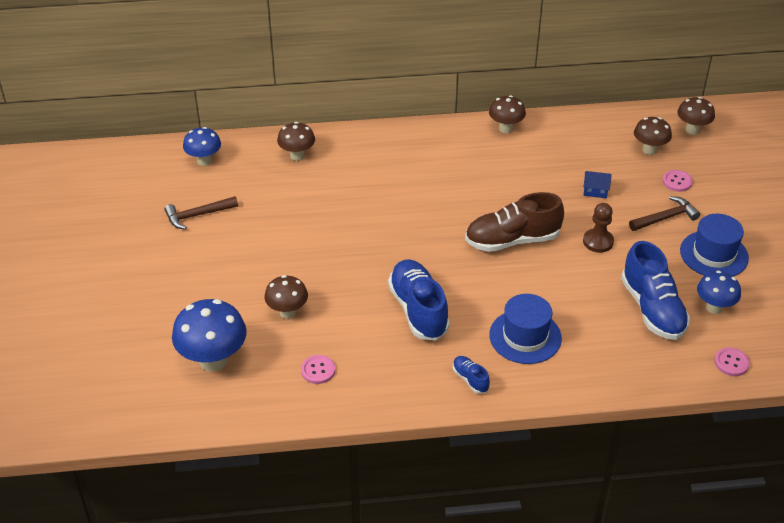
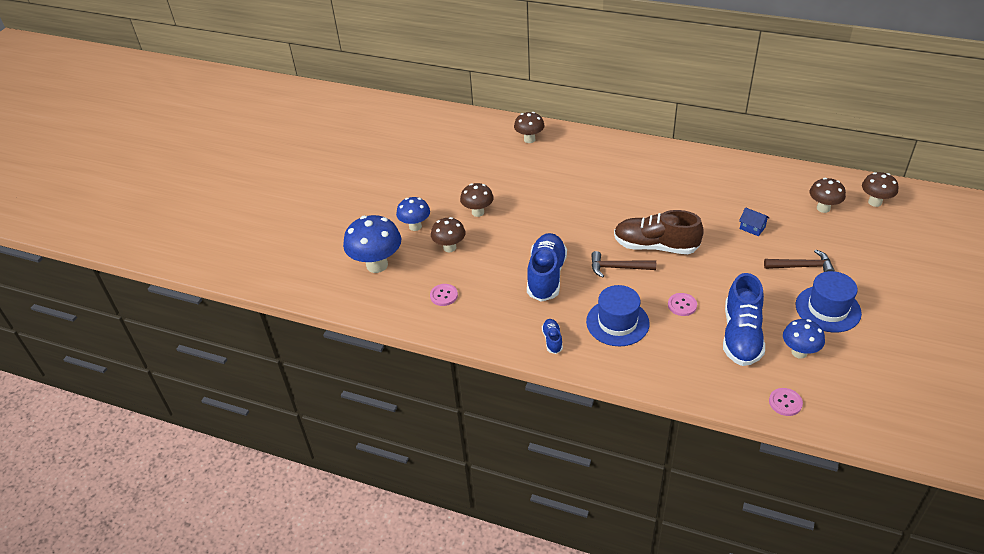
camera: 30 degrees right, 0 degrees up
brown hammer [164,196,238,230] -> brown hammer moved to [591,251,656,278]
blue mushroom [183,127,221,166] -> blue mushroom moved to [396,197,430,231]
brown mushroom [489,95,526,133] -> brown mushroom moved to [460,183,494,217]
brown pawn [583,203,614,253] -> none
pink button [662,170,693,192] -> pink button moved to [668,293,697,316]

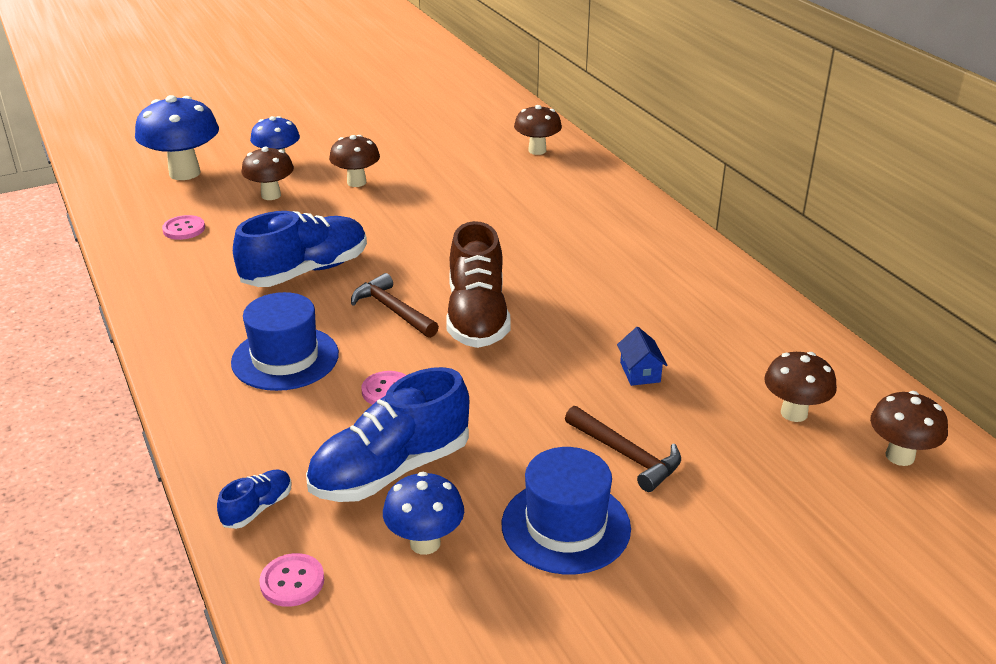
camera: 40 degrees right, 10 degrees down
blue shoe [542,319,563,354] -> blue shoe moved to [217,470,292,529]
brown shoe [614,210,704,254] -> brown shoe turned 150 degrees counterclockwise [446,221,511,348]

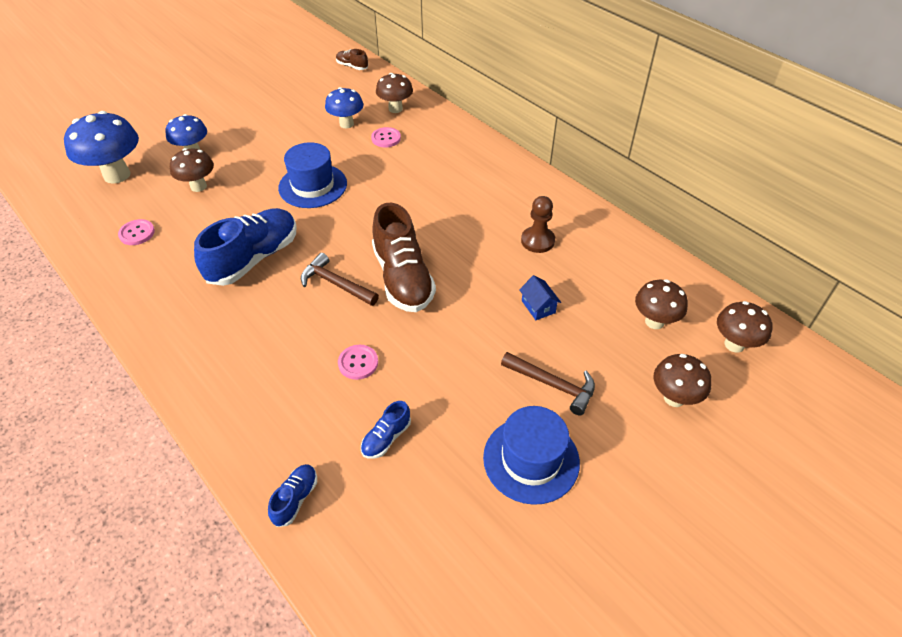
camera: 15 degrees left, 15 degrees up
blue hat [231,292,339,391] -> blue hat moved to [278,142,347,208]
pink button [259,553,324,607] -> pink button moved to [371,127,401,148]
blue shoe [306,367,469,502] -> blue shoe [361,401,411,459], size x0.46
brown mushroom [329,135,380,187] -> brown mushroom moved to [654,354,712,407]
blue mushroom [383,472,464,555] -> blue mushroom moved to [325,87,363,128]
none -> brown shoe [336,49,368,70]
none -> brown pawn [521,196,555,253]

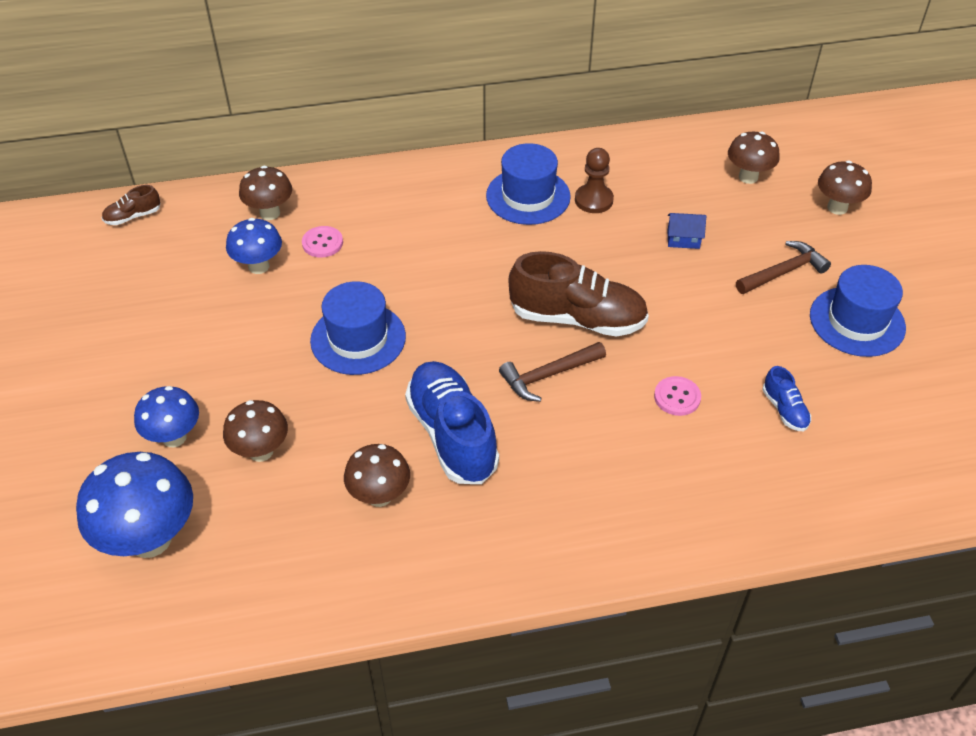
camera: 60 degrees left, 0 degrees up
pink button [118,219,155,245] -> none
blue shoe [268,464,317,527] -> none
brown mushroom [717,301,772,353] -> brown mushroom moved to [344,444,410,507]
none -> blue hat [486,143,571,225]

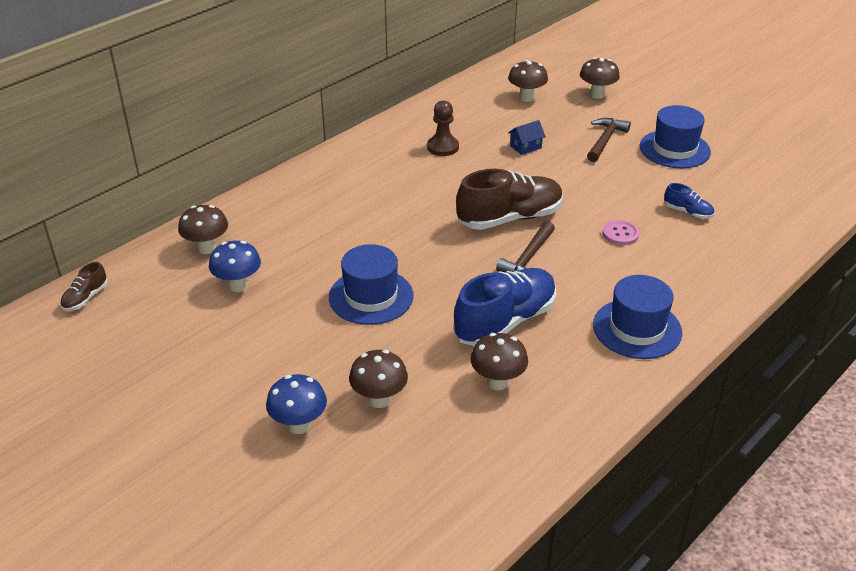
camera: 35 degrees left, 10 degrees down
blue mushroom [76,452,193,558] -> none
pink button [302,226,343,258] -> none
blue shoe [405,361,499,484] -> blue shoe turned 105 degrees clockwise [453,268,556,346]
blue hat [486,143,571,225] -> blue hat moved to [593,275,682,359]

